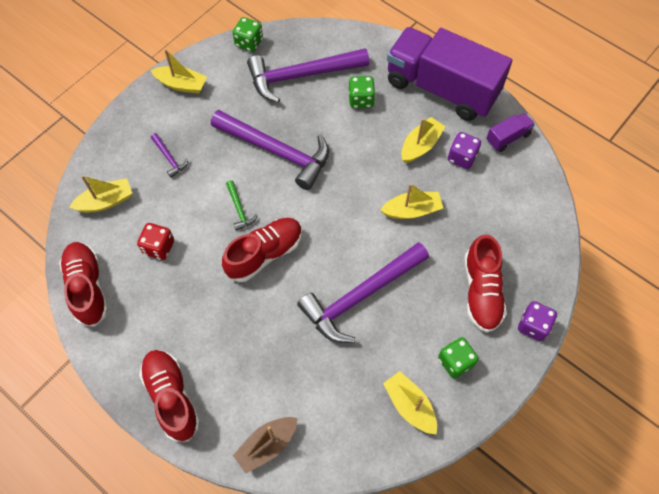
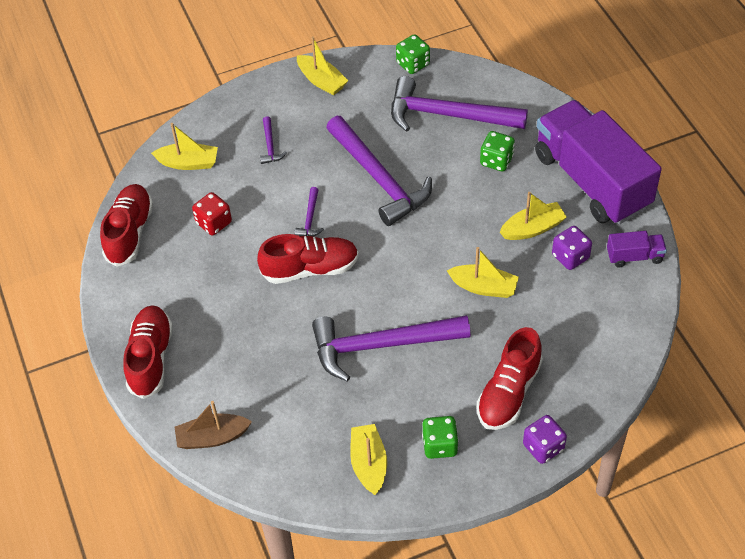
camera: 30 degrees right, 10 degrees down
green hammer [226,180,258,231] -> purple hammer [295,187,324,236]

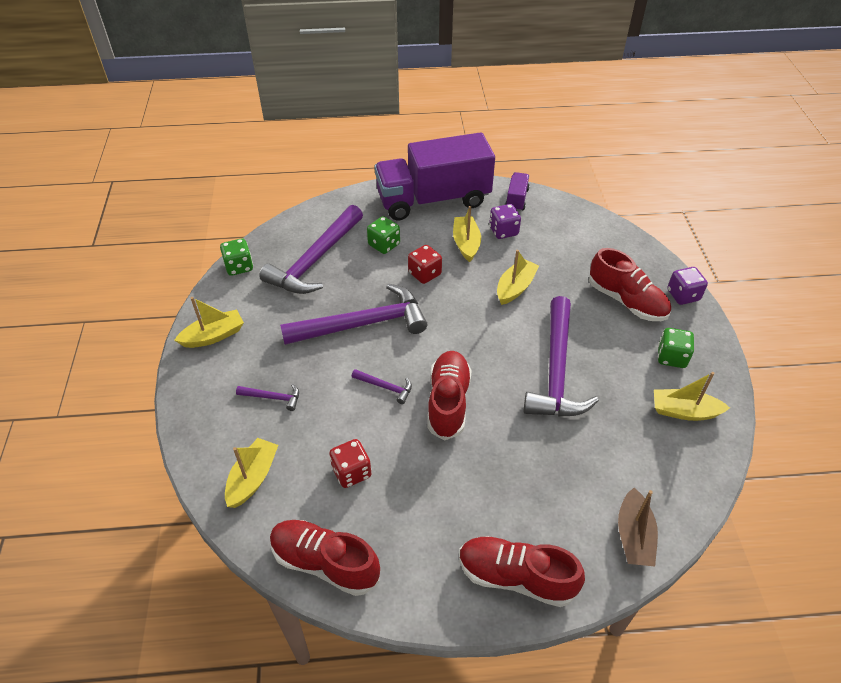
camera: 75 degrees left, 5 degrees down
none -> red dice [408,245,442,284]

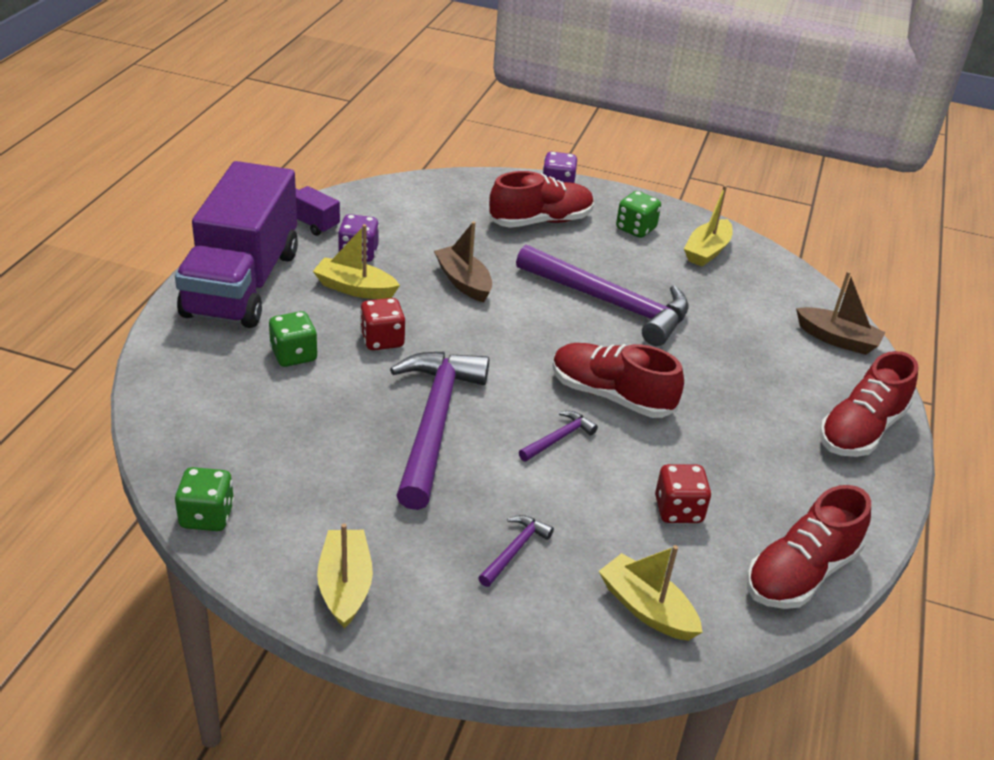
camera: 70 degrees left, 10 degrees down
purple hammer [259,205,363,294] -> none
yellow boat [497,250,539,305] -> brown boat [434,221,492,302]

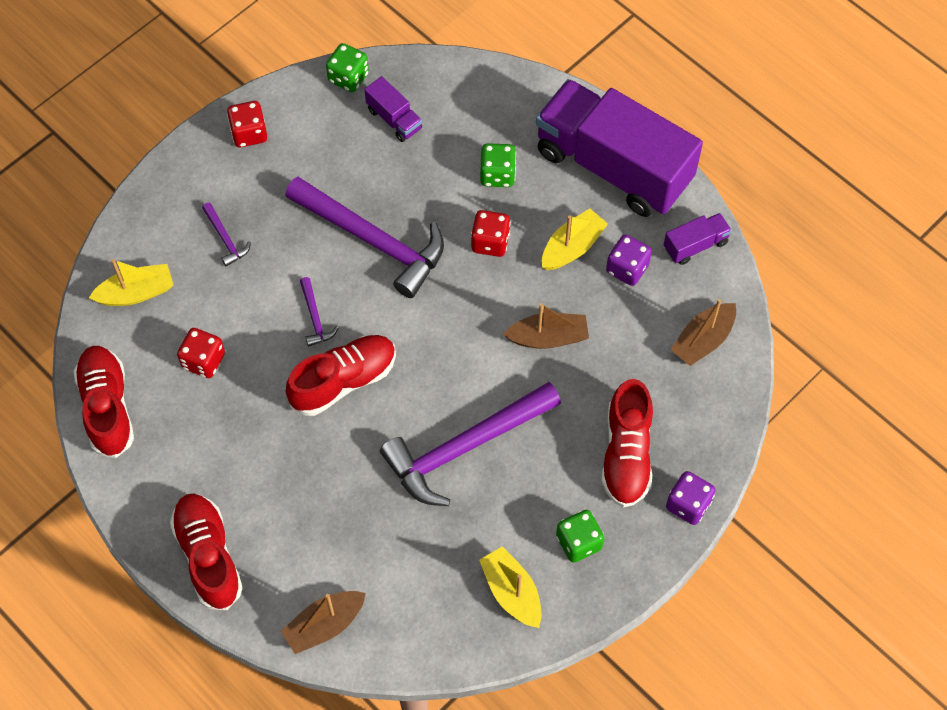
camera: 120 degrees right, 25 degrees up
yellow boat [317,523,373,629] -> red dice [227,101,267,147]
none -> purple truck [364,76,422,142]
none -> brown boat [670,299,736,366]

